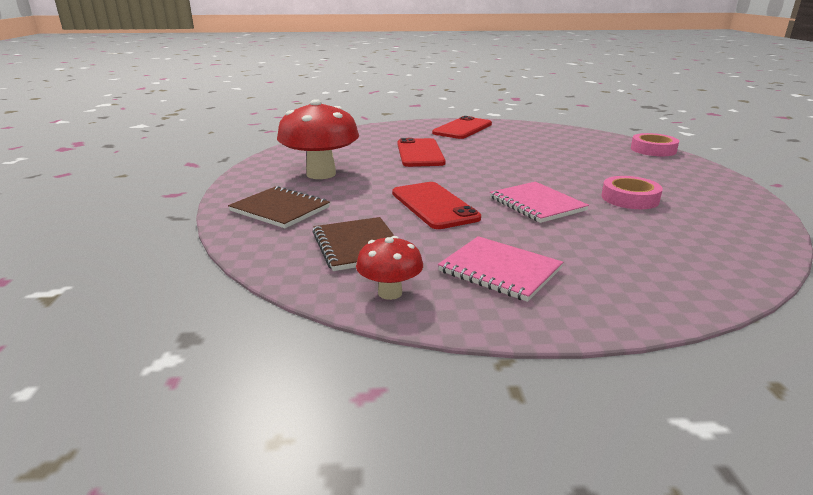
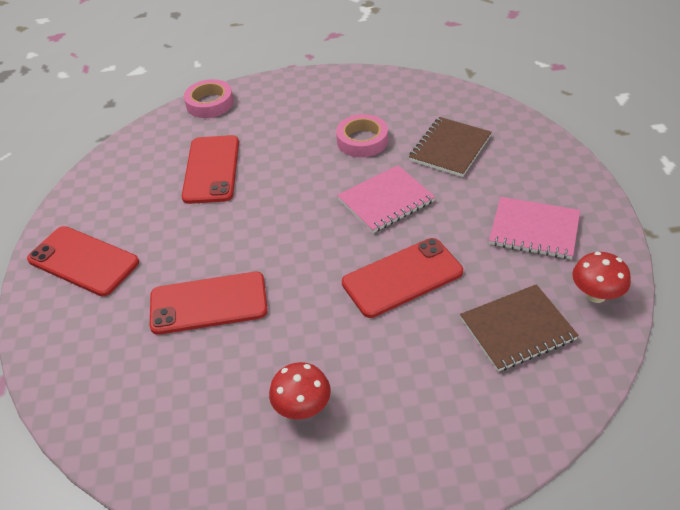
camera: 90 degrees left, 20 degrees up
brown notebook [228,186,330,228] -> brown notebook moved to [409,117,492,177]
red mushroom [277,99,359,179] -> red mushroom [269,362,331,419], size x0.52
pink notebook [438,236,563,302] -> pink notebook turned 75 degrees clockwise [489,197,580,259]
none -> red phone [182,135,239,204]

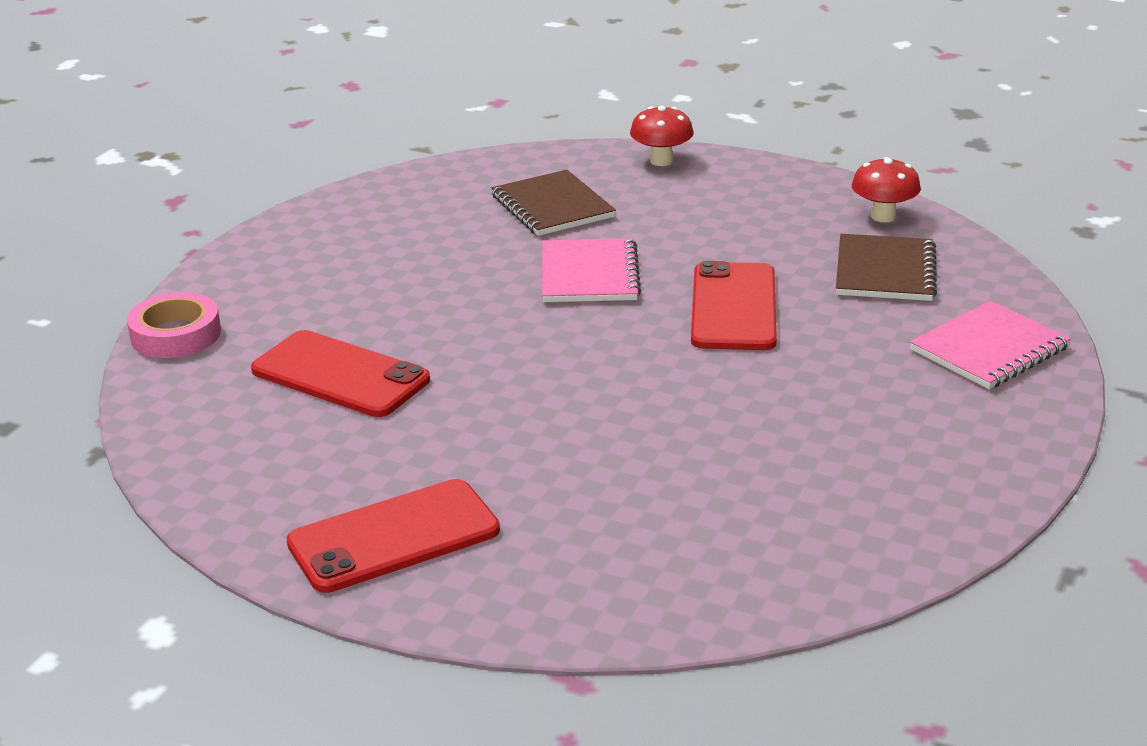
camera: 60 degrees left, 15 degrees down
red phone [150,272,268,335] -> none
red mushroom [269,362,331,419] -> red mushroom moved to [630,106,694,166]
pink tape [336,114,388,157] -> none
pink notebook [489,197,580,259] -> pink notebook moved to [910,301,1071,389]

